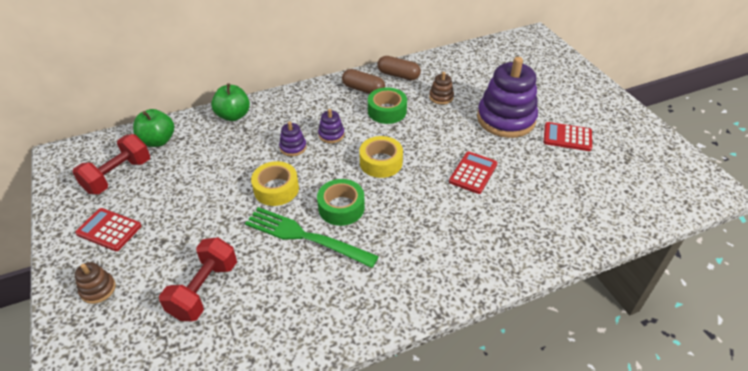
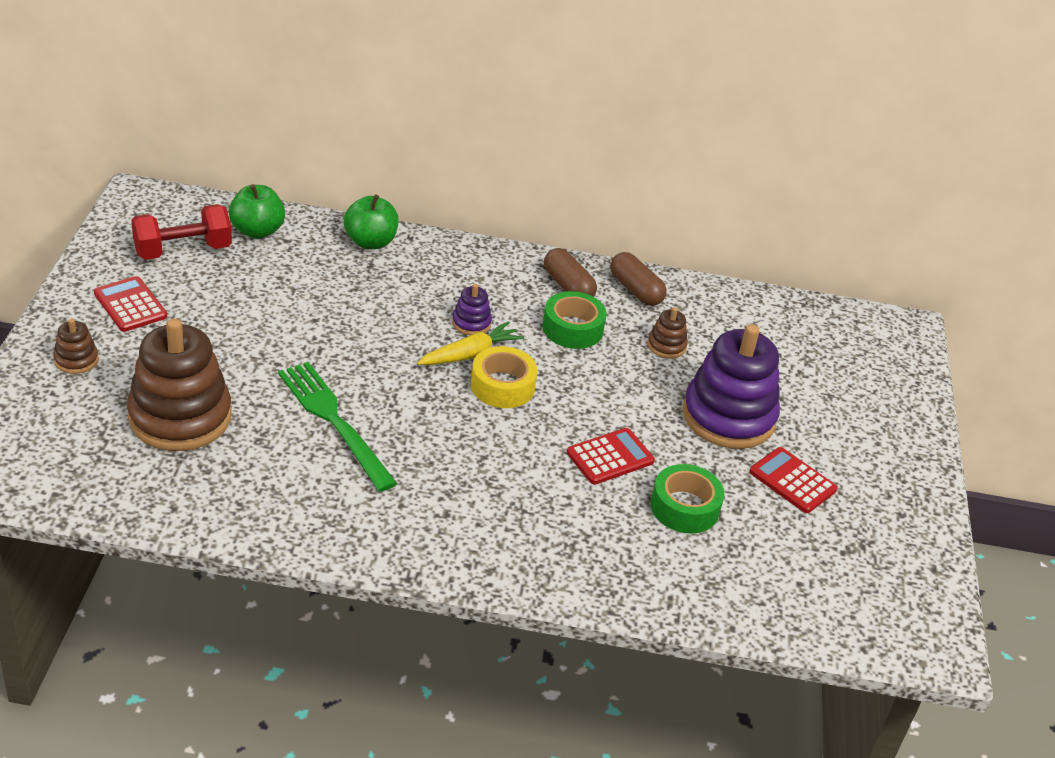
camera: 25 degrees right, 5 degrees down
red dumbbell [159,237,237,321] -> brown stacking toy [127,318,232,451]
yellow tape [251,161,299,206] -> none
purple stacking toy [279,121,307,156] -> none
green tape [317,179,365,226] -> green tape moved to [651,464,725,533]
none -> yellow carrot [417,321,524,365]

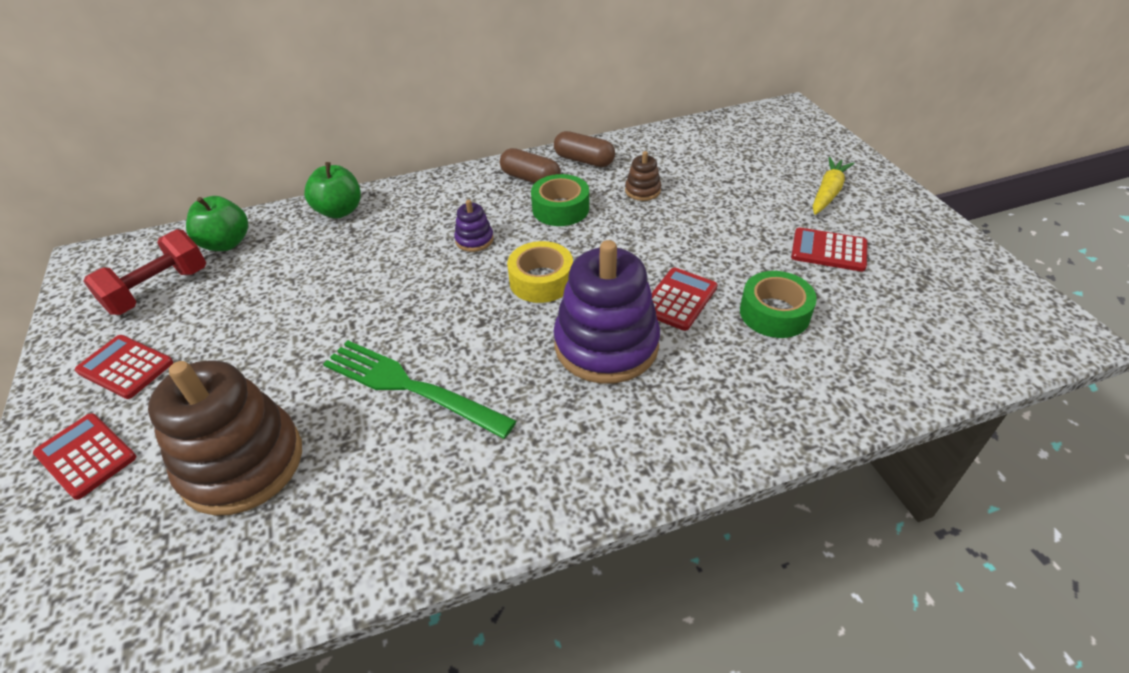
camera: 20 degrees left, 5 degrees up
brown stacking toy [53,318,99,374] -> red calculator [33,413,136,500]
yellow carrot [417,321,524,365] -> yellow carrot moved to [813,157,854,215]
purple stacking toy [682,324,780,449] -> purple stacking toy moved to [553,240,660,384]

